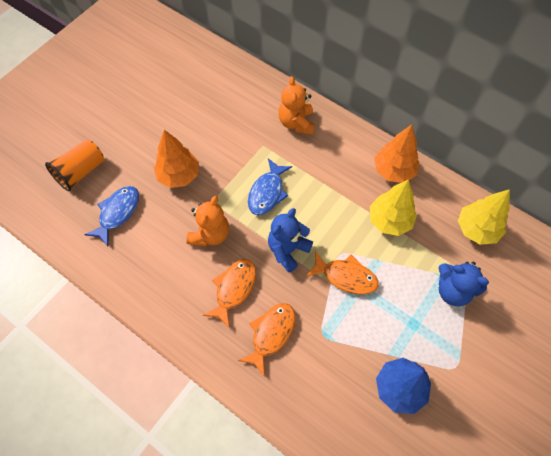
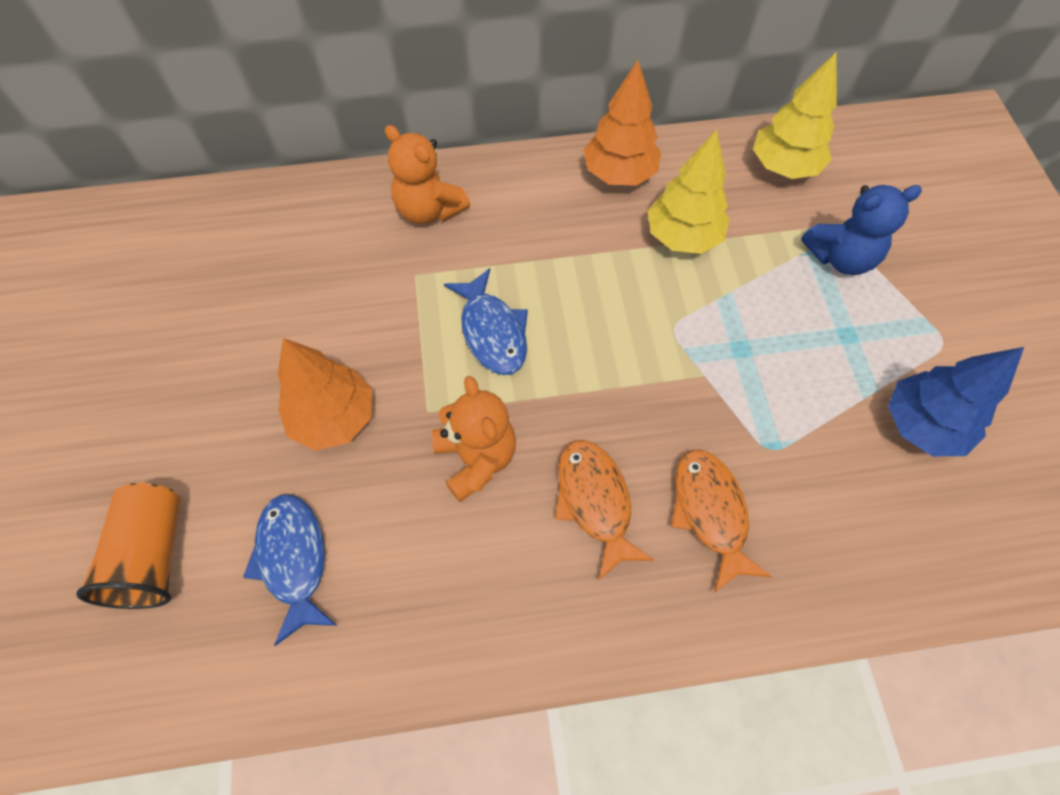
camera: 45 degrees left, 0 degrees up
blue teddy bear [268,208,313,272] -> none
orange fish [306,251,379,295] -> none

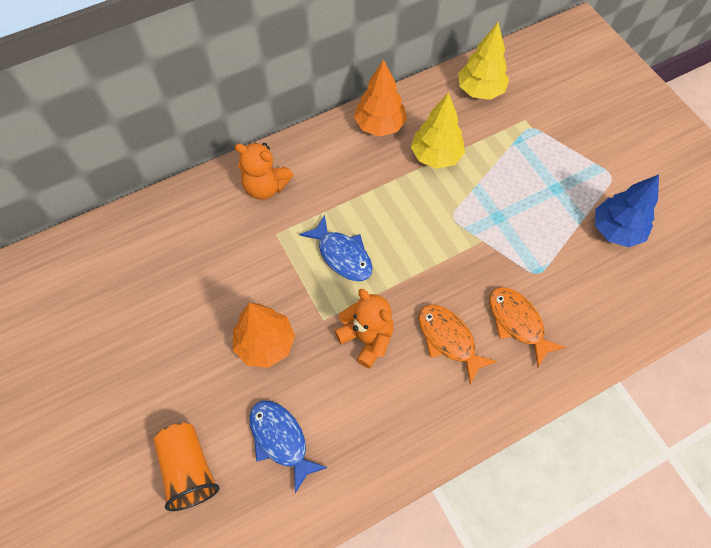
camera: 20 degrees left, 0 degrees up
blue teddy bear [801,185,922,275] -> none

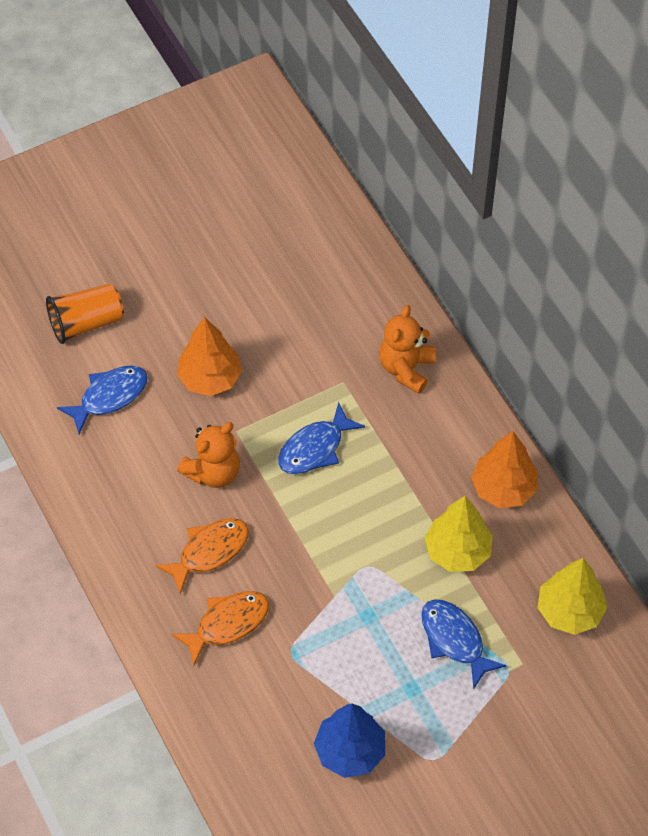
camera: 90 degrees right, 5 degrees down
none -> blue fish [421,599,506,689]

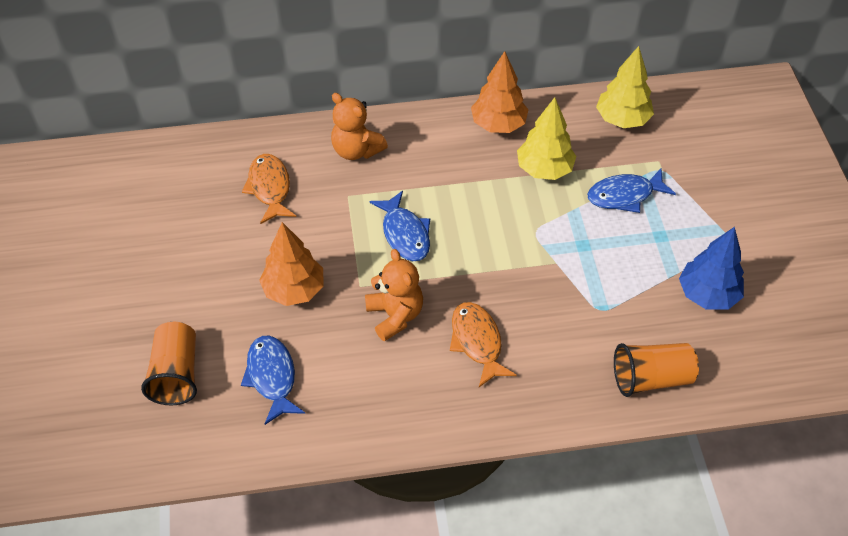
camera: 70 degrees left, 5 degrees down
orange fish [171,591,269,665] -> orange fish moved to [242,154,296,224]
none -> orange cup [614,343,699,397]

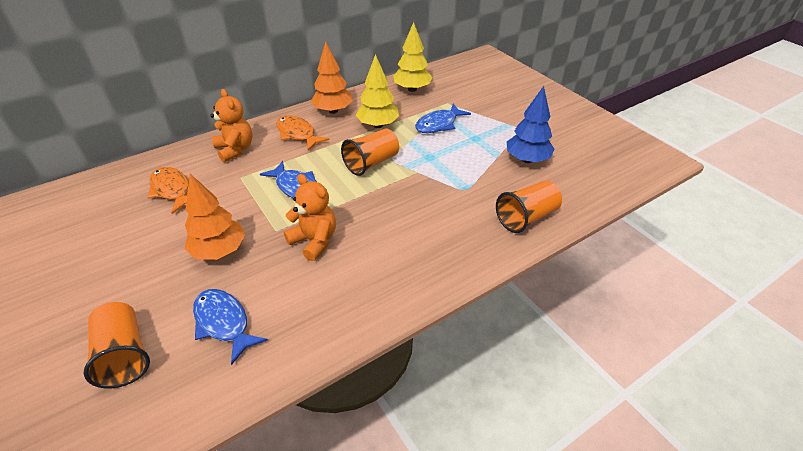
camera: 25 degrees left, 10 degrees down
orange teddy bear [331,93,388,160] -> orange teddy bear turned 135 degrees counterclockwise [210,89,252,162]
orange fish [450,302,517,387] -> orange fish moved to [276,115,330,150]
none -> orange cup [341,129,399,176]

